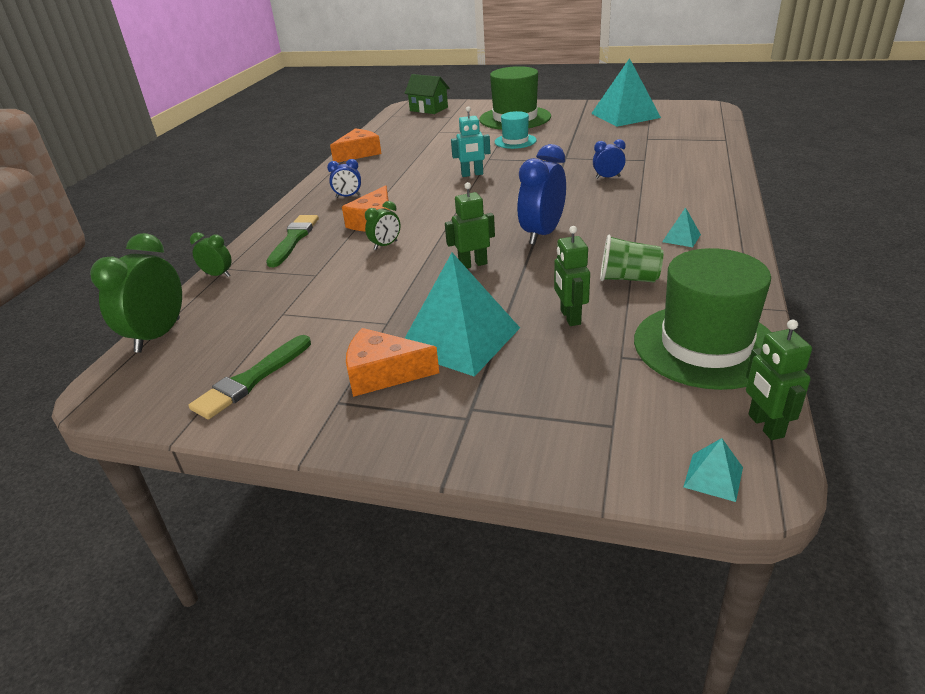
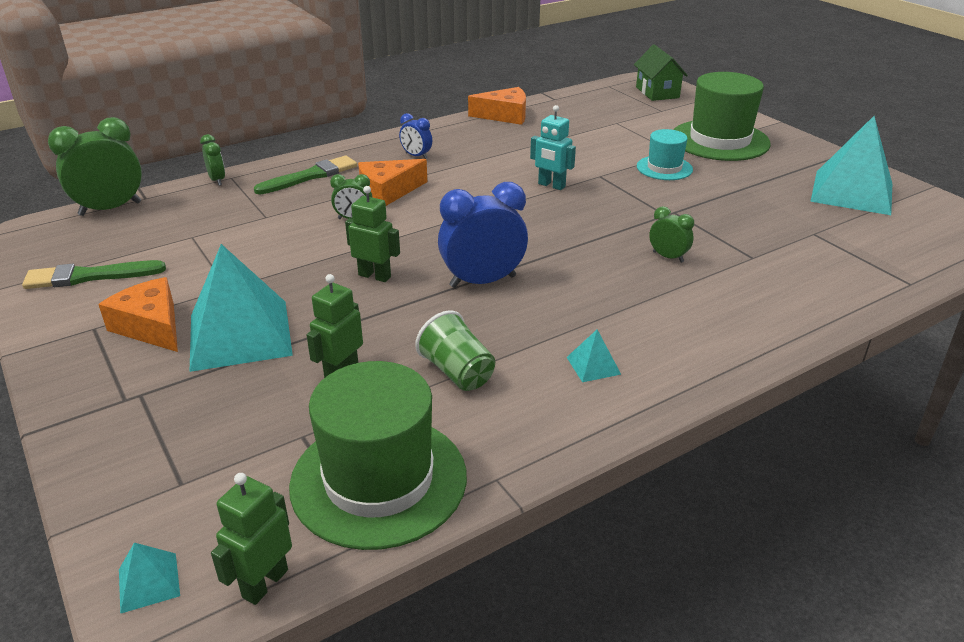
camera: 40 degrees right, 0 degrees up
blue clock [593,139,626,179] -> green clock [649,206,694,263]

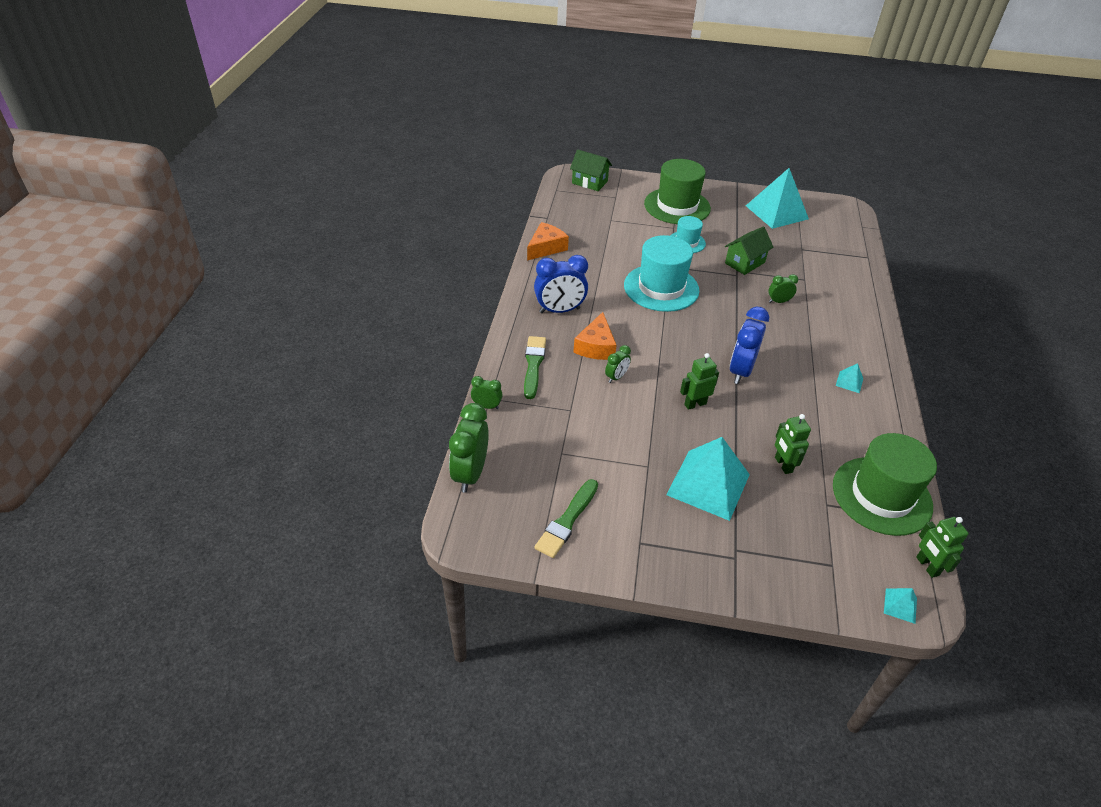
camera: 50 degrees left, 10 degrees up
orange cheese [98,277,178,352] -> none
blue clock [399,113,432,159] -> blue clock [534,255,588,313], size x1.92
green cup [415,310,495,391] -> none
turquoise robot [530,105,576,190] -> turquoise hat [624,235,700,312]
none -> green house [725,227,774,275]

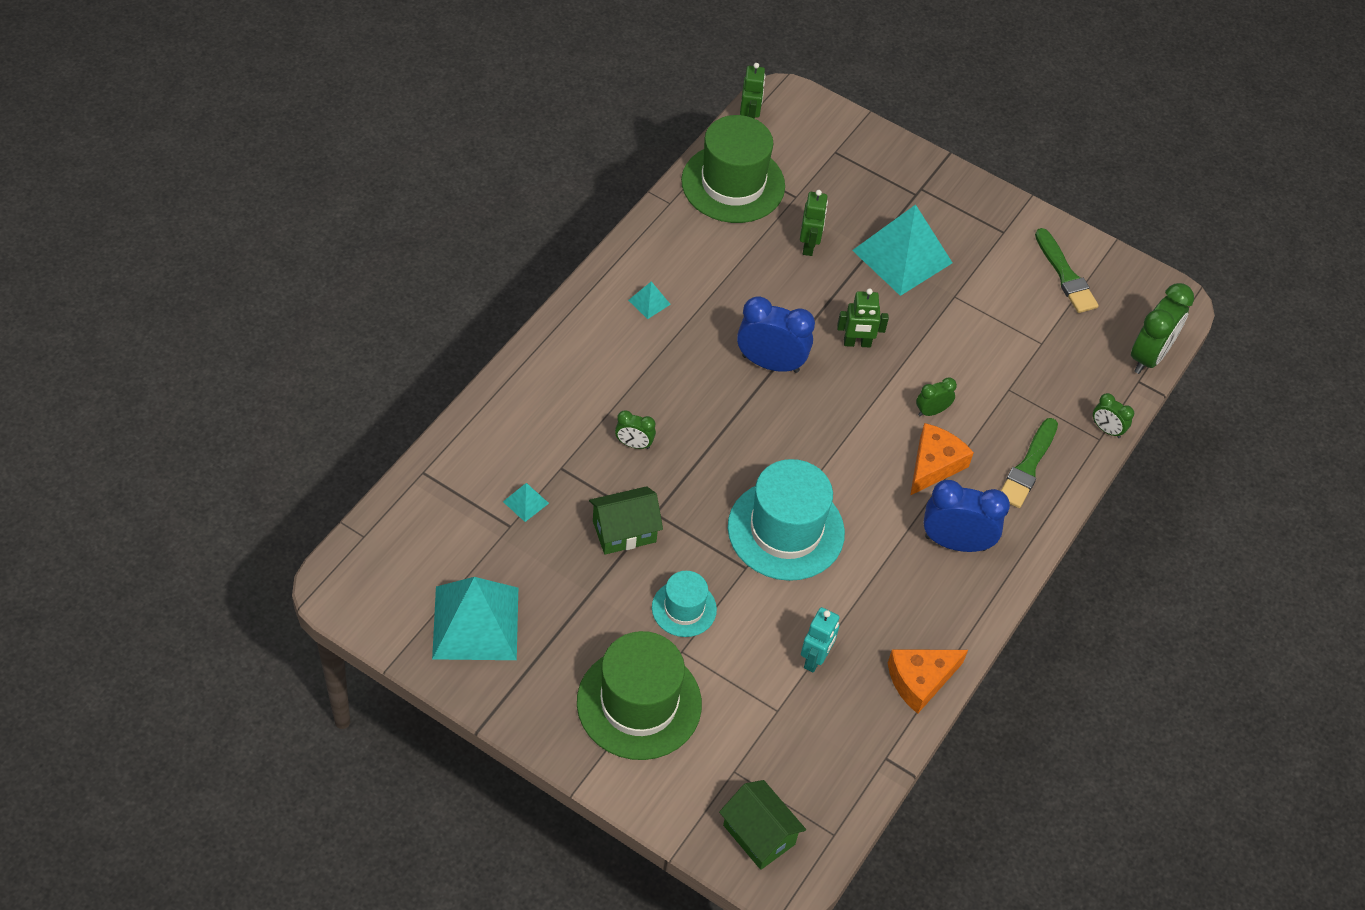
camera: 160 degrees left, 10 degrees up
green brush [535,479,598,558] -> green brush turned 105 degrees clockwise [1035,228,1099,313]
blue clock [730,307,769,384] -> blue clock turned 120 degrees counterclockwise [737,296,815,373]
turquoise pyramid [884,588,917,624] -> turquoise pyramid moved to [503,483,549,522]
none -> turquoise robot [801,607,840,673]

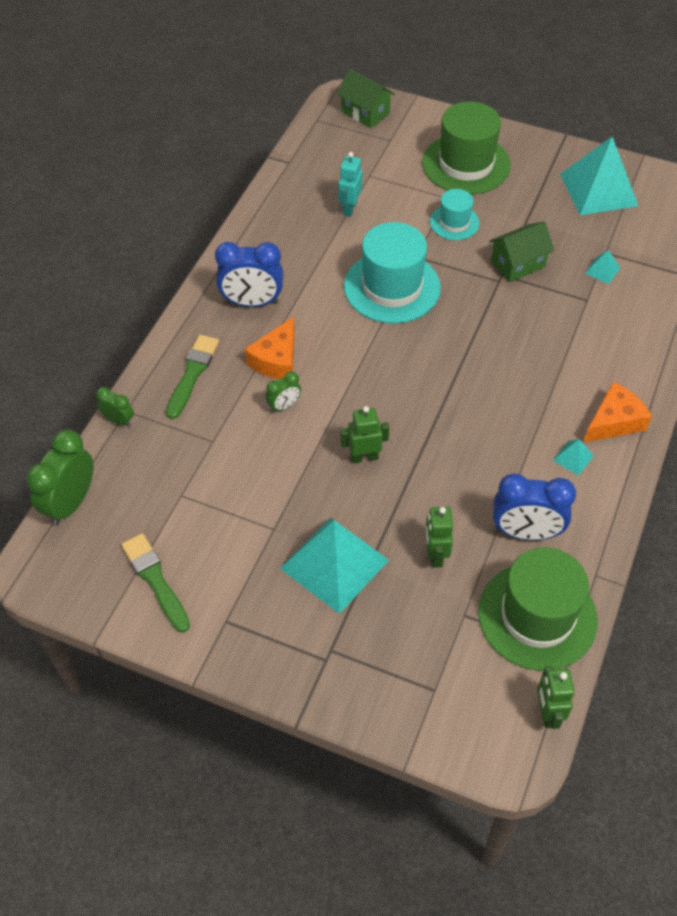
camera: 175 degrees right, 0 degrees up
green clock [615,410,656,449] -> none
blue clock [737,296,815,373] -> blue clock moved to [493,474,576,540]
orange cheese [888,650,968,714] -> orange cheese moved to [583,382,652,443]

